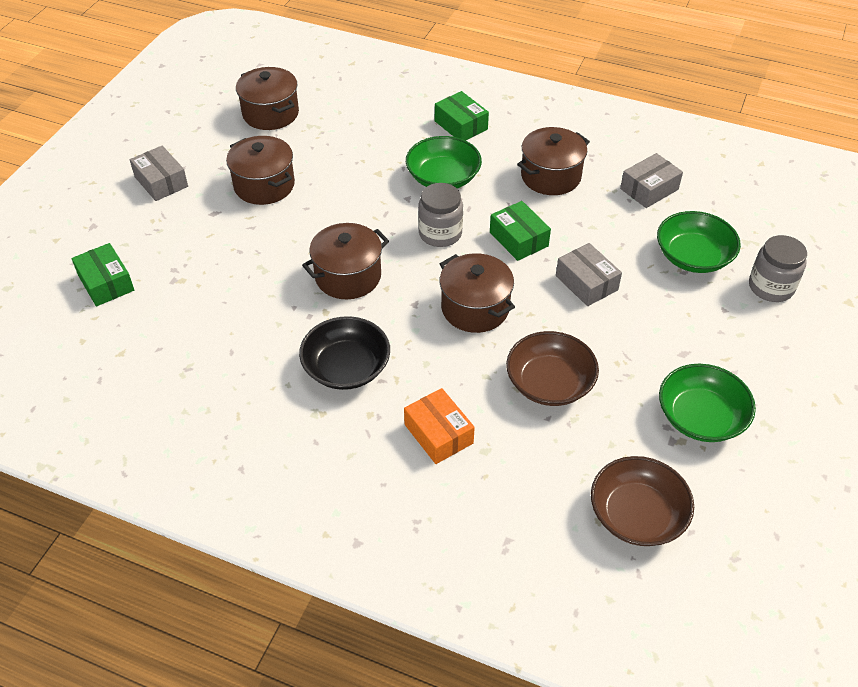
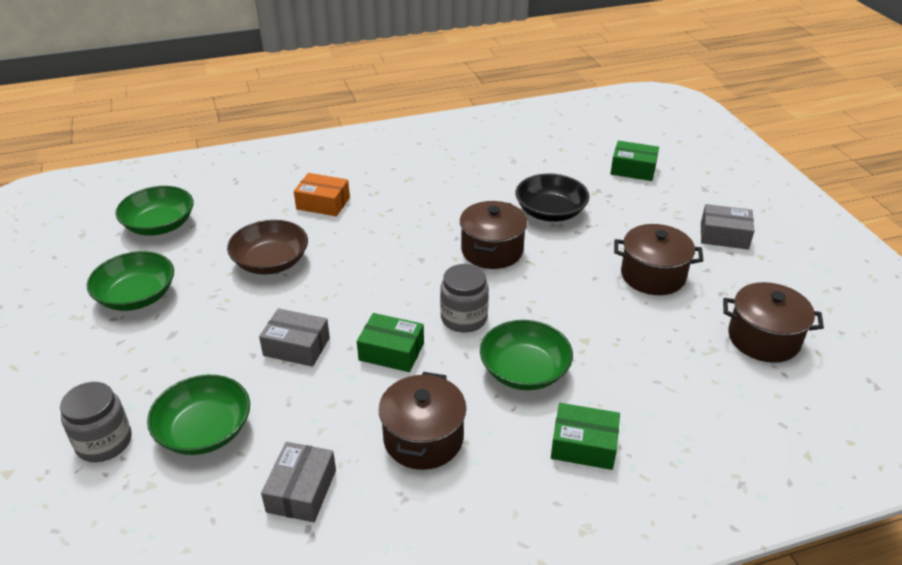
camera: 140 degrees right, 10 degrees down
black bowl [299,316,390,390] -> black bowl moved to [515,174,590,222]
brown pot [440,253,515,333] -> none
brown bowl [591,456,694,546] -> green bowl [115,186,194,236]

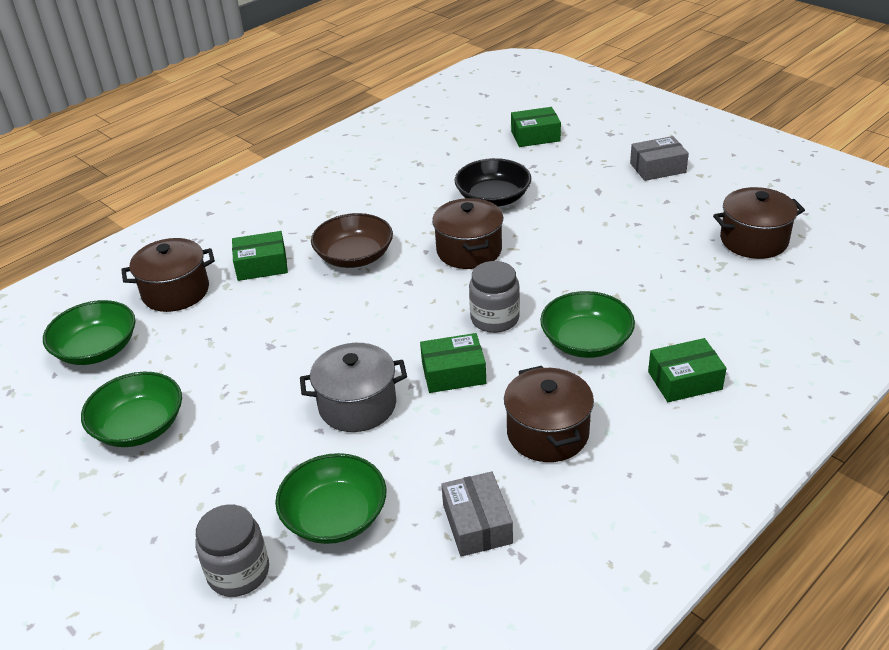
camera: 25 degrees left, 0 degrees up
brown bowl [227,220,308,274] -> brown bowl moved to [311,213,393,268]
grey box [259,308,330,367] -> grey pot [300,343,407,432]
orange box [294,173,350,216] -> green box [232,231,288,281]
brown pot [614,224,704,295] -> brown pot moved to [121,238,215,312]

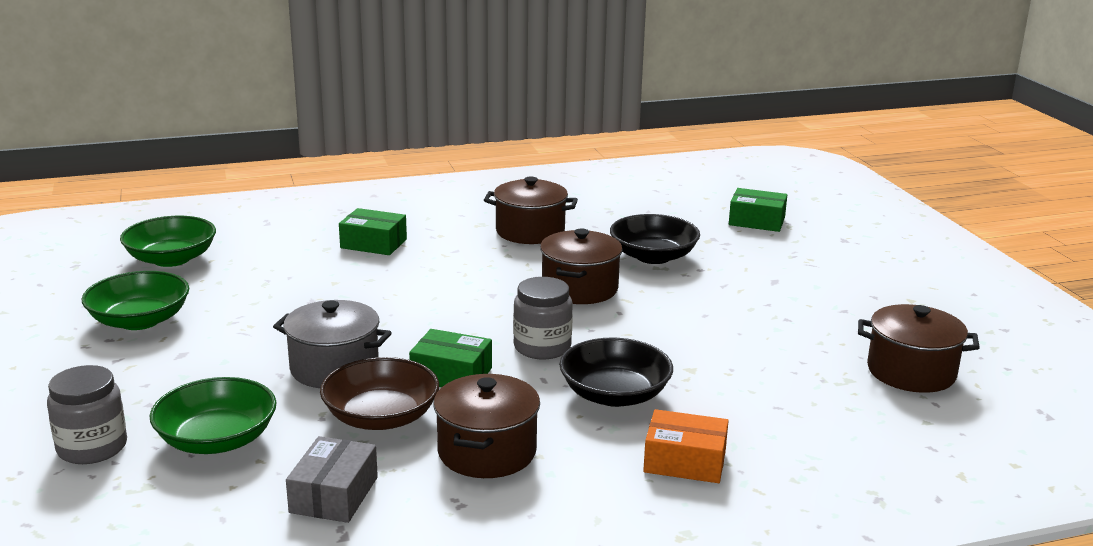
camera: 25 degrees right, 15 degrees down
brown pot [121,238,215,312] -> brown pot moved to [484,176,578,244]
brown bowl [311,213,393,268] -> brown bowl moved to [320,357,439,430]
green bowl [540,291,635,358] -> black bowl [559,337,673,407]
grey box [630,136,689,181] -> none
green box [648,338,726,402] -> orange box [643,409,729,483]

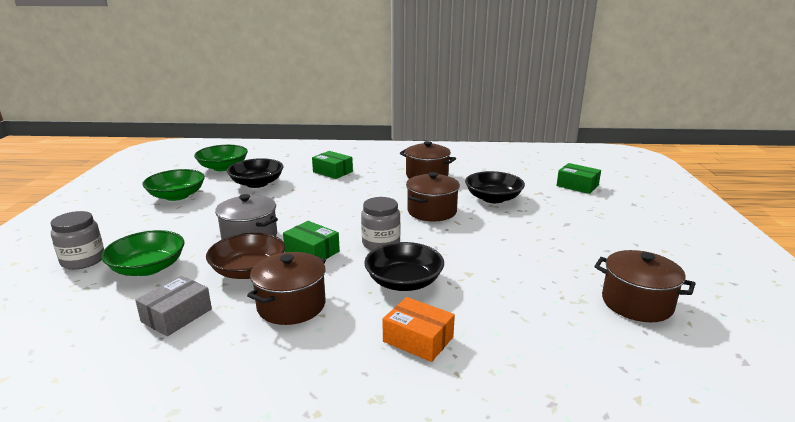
camera: 20 degrees right, 0 degrees up
none -> black bowl [227,158,284,188]

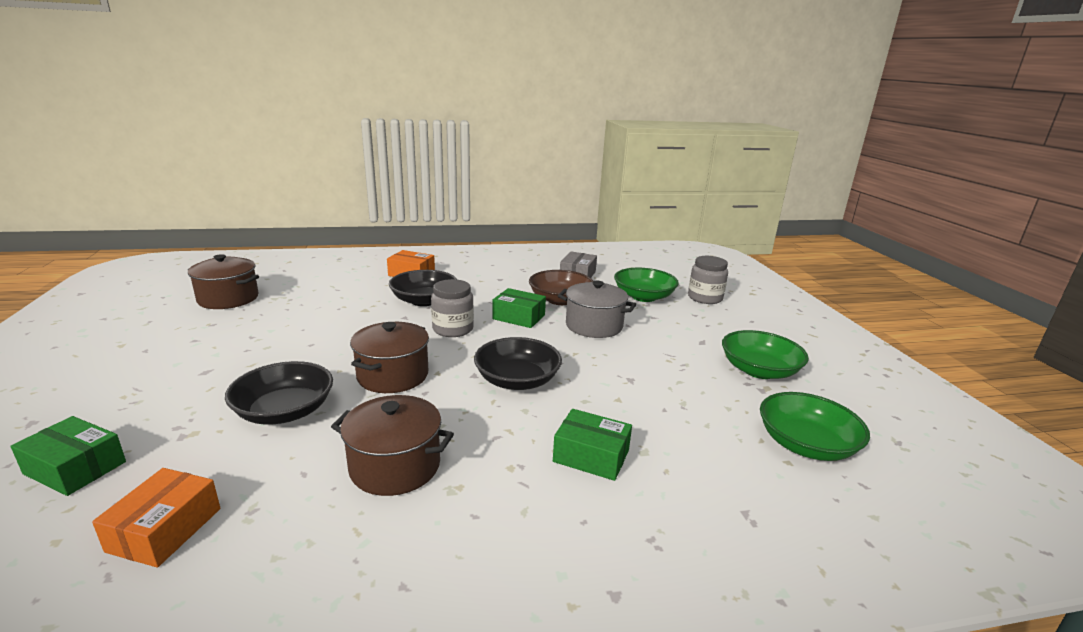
camera: 165 degrees right, 0 degrees up
black bowl [227,158,284,188] -> black bowl moved to [474,337,562,390]
brown pot [247,252,326,325] -> none
none -> orange box [92,468,220,567]

